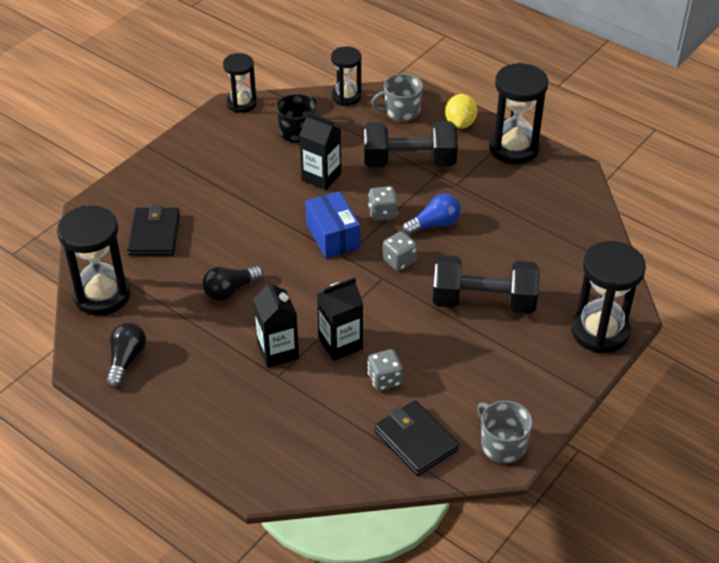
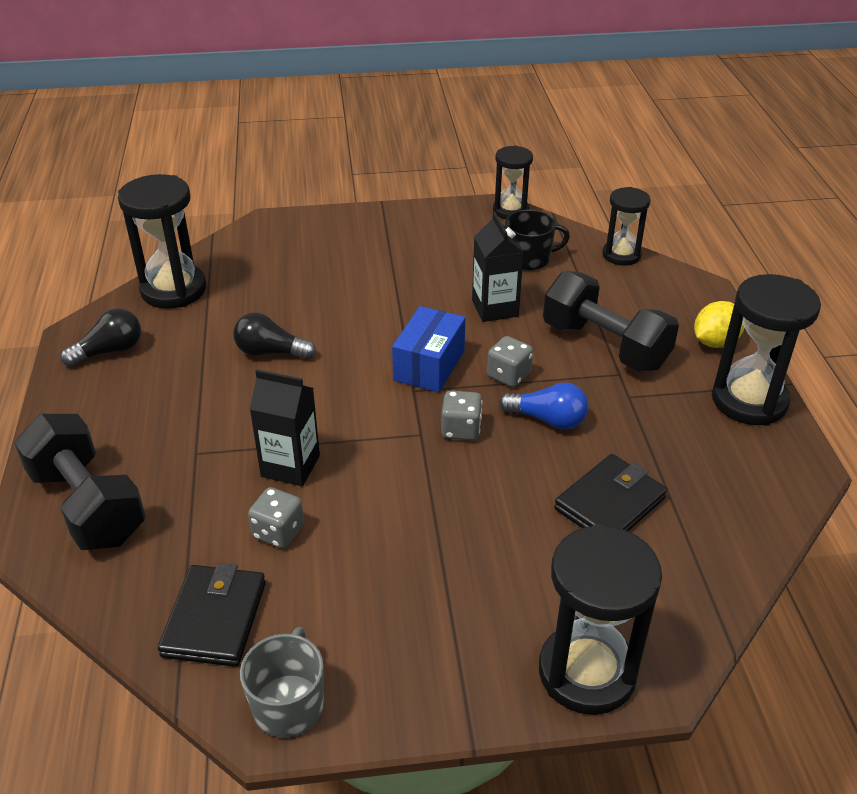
camera: 45 degrees right, 5 degrees down
black wallet [127,205,180,256] -> black wallet moved to [554,454,667,531]
black carton [253,279,299,368] -> none
grey mug [371,74,423,122] -> none
black dumbbell [433,255,540,314] -> black dumbbell moved to [14,414,146,550]

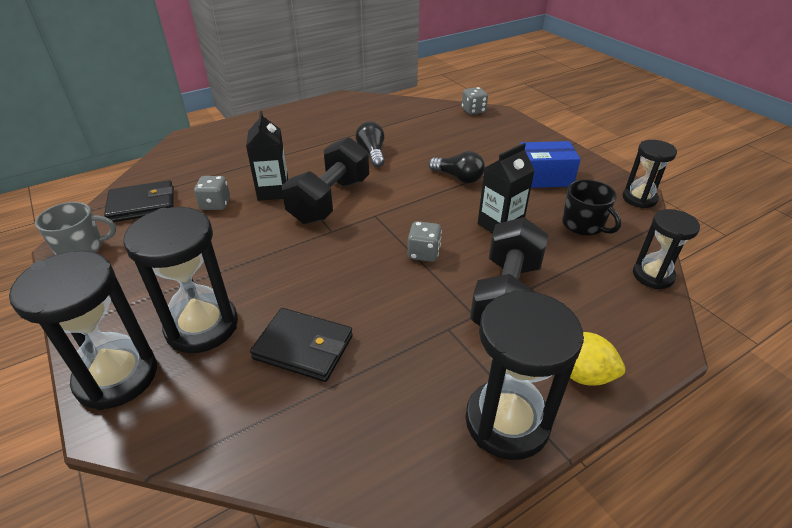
camera: 65 degrees right, 0 degrees up
black dumbbell [14,414,146,550] -> black dumbbell moved to [282,137,369,224]
black light bulb [60,308,141,367] -> black light bulb moved to [428,151,485,183]
black hourglass [118,174,206,309] -> black hourglass moved to [123,207,238,353]
blue box [392,306,465,392] -> blue box moved to [520,141,581,188]
grey dice [441,390,482,441] -> grey dice moved to [462,87,488,115]
blue light bulb [499,382,589,430] -> none

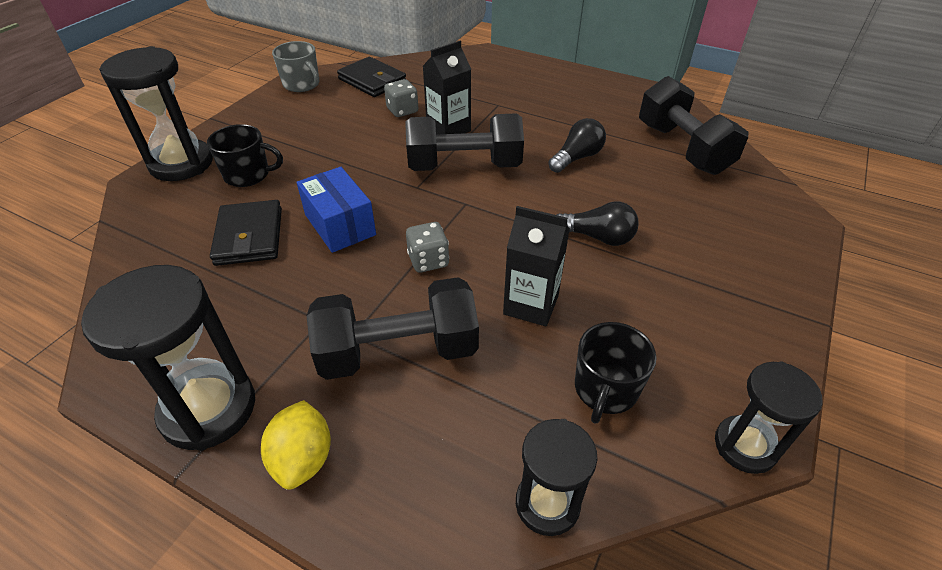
camera: 60 degrees right, 5 degrees up
black hourglass [123,207,238,353] -> black mug [207,124,283,187]
black light bulb [428,151,485,183] -> black light bulb turned 75 degrees counterclockwise [557,201,639,246]
grey dice [462,87,488,115] -> none
blue box [520,141,581,188] -> blue box moved to [297,167,376,253]
none -> black dumbbell [639,76,748,175]

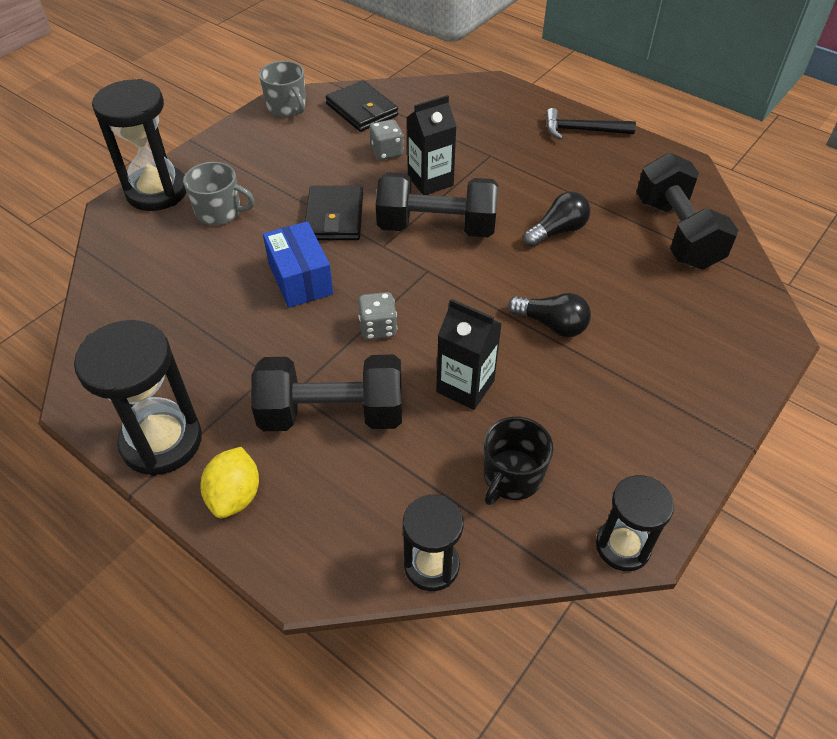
camera: 10 degrees right, 5 degrees up
black mug [207,124,283,187] -> grey mug [183,162,255,225]
black wallet [210,200,282,266] -> black wallet moved to [305,186,363,240]
none -> black hammer [546,108,636,139]

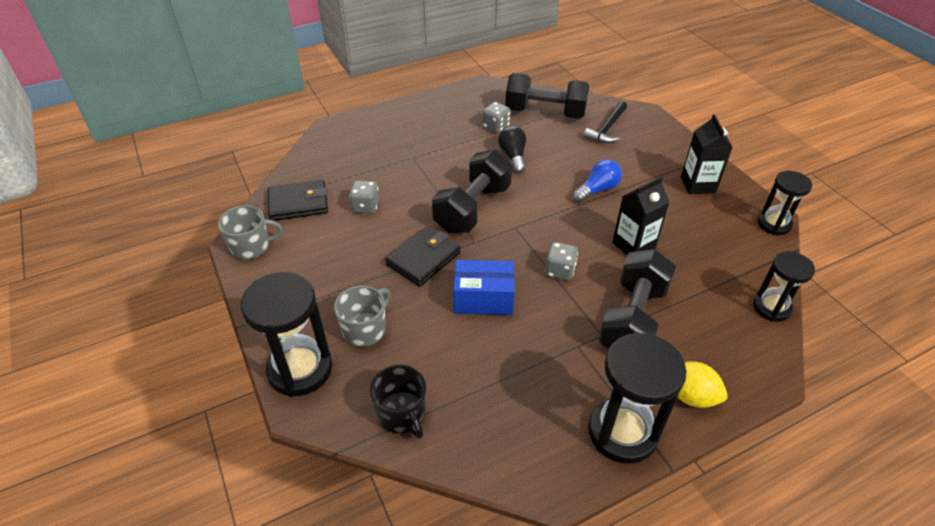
camera: 65 degrees left, 5 degrees down
black wallet [305,186,363,240] -> black wallet turned 75 degrees counterclockwise [385,226,461,287]
black carton [407,95,456,195] -> black carton moved to [681,114,733,194]
black mug [484,417,553,505] -> black mug moved to [370,365,426,439]
black light bulb [508,293,591,338] -> blue light bulb [572,159,622,203]
black hammer [546,108,636,139] -> black hammer moved to [584,101,627,143]
none -> grey dice [482,102,511,133]

